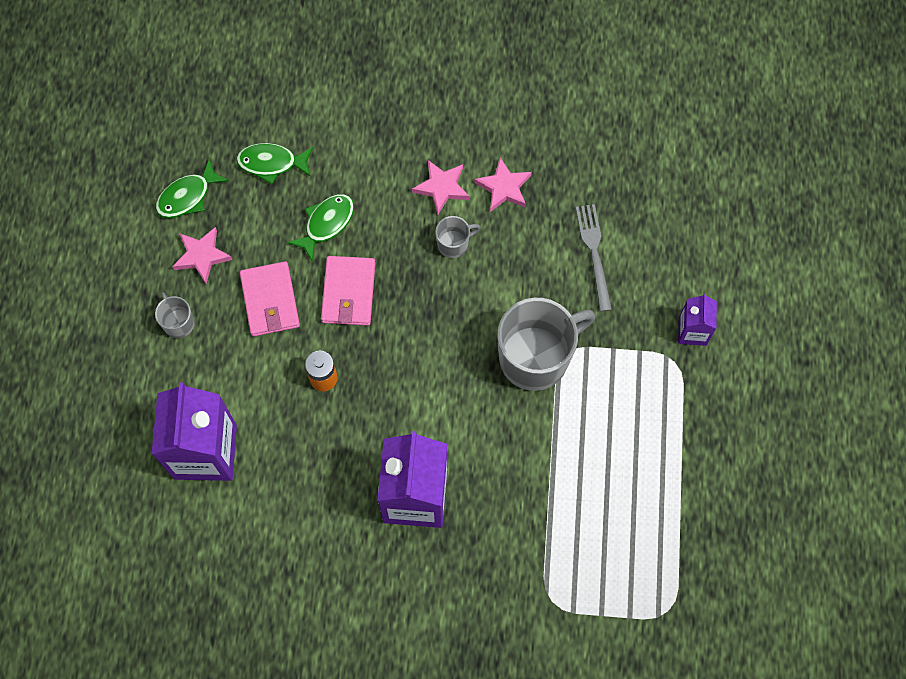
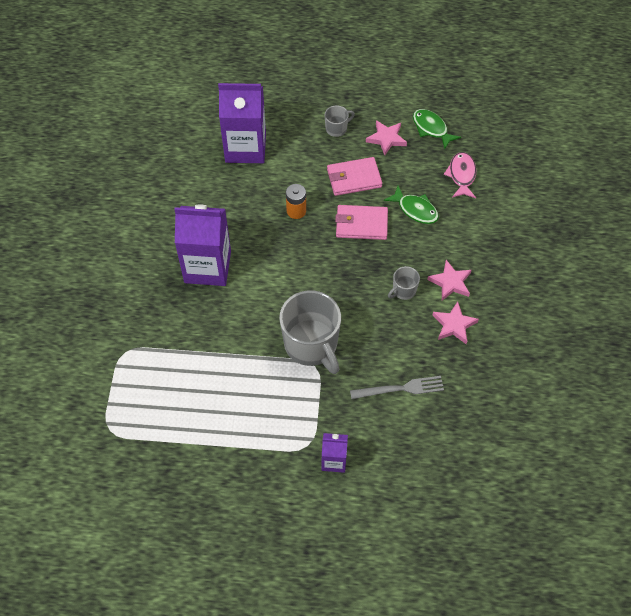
camera: 90 degrees right, 10 degrees down
green fish [236,143,313,184] -> pink fish [444,152,476,198]
grey mug [435,216,481,258] -> grey mug turned 75 degrees clockwise [388,266,420,300]

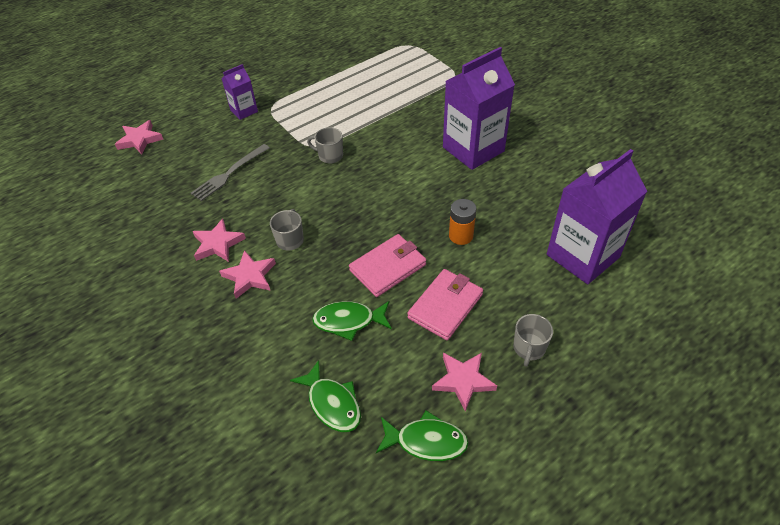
camera: 140 degrees right, 10 degrees down
grey mug [279,290,341,374] -> grey mug [307,127,343,164], size x0.46
pink fish [444,152,476,198] -> green fish [290,360,361,432]
none -> pink star [115,120,164,154]

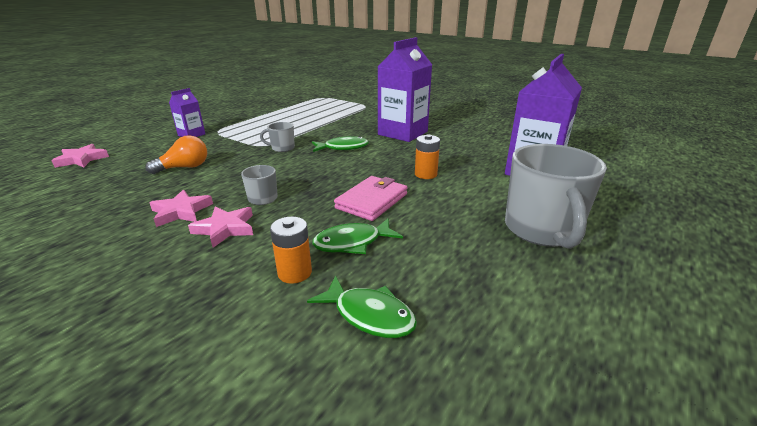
camera: 20 degrees left, 20 degrees down
grey fork [191,144,270,201] -> orange light bulb [146,135,207,174]
green fish [376,410,469,461] -> green fish moved to [312,136,369,152]
pink wallet [407,269,483,340] -> none
pink star [432,353,497,412] -> none
grey mug [513,314,553,367] -> grey mug [505,144,607,248], size x2.19
none -> orange battery [270,216,312,284]

